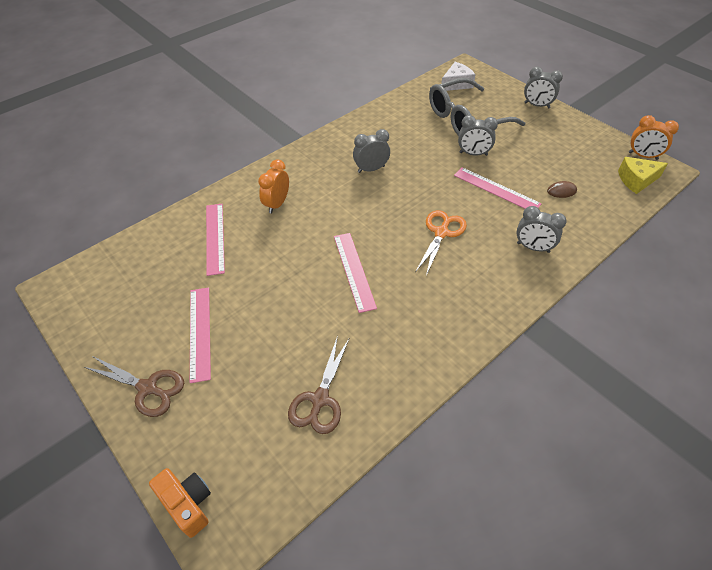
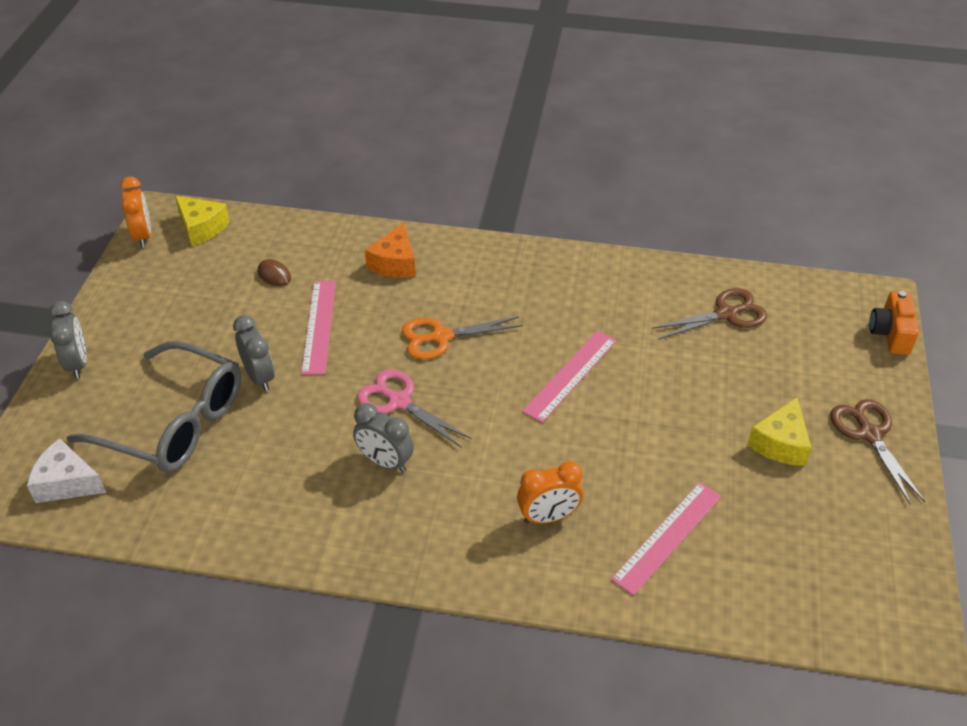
camera: 130 degrees left, 5 degrees down
pink ruler [190,288,211,383] -> yellow cheese [747,397,811,466]
grey clock [516,206,567,253] -> orange cheese [365,222,416,278]
none -> pink scissors [357,369,472,447]

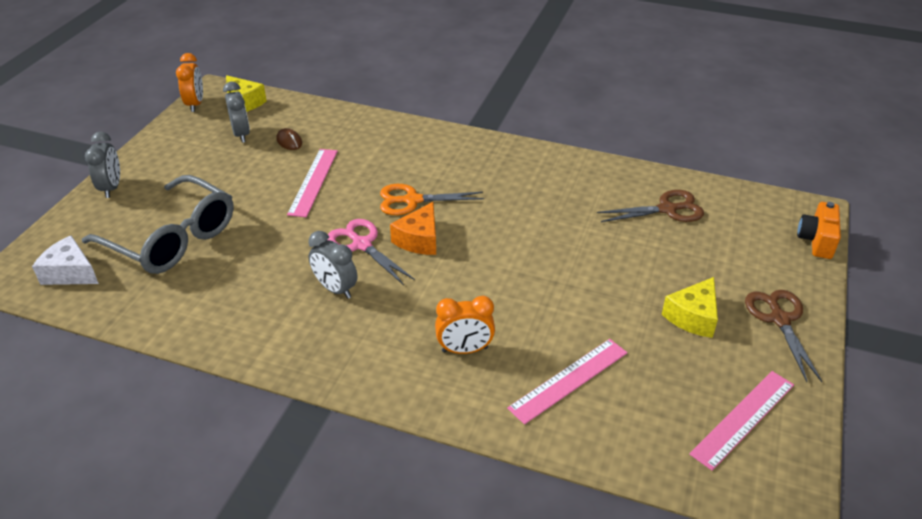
camera: 10 degrees right, 5 degrees down
grey clock [233,315,275,391] -> grey clock moved to [223,82,250,143]
orange cheese [365,222,416,278] -> orange cheese moved to [390,202,436,255]
pink ruler [522,331,617,423] -> pink ruler moved to [689,371,794,471]

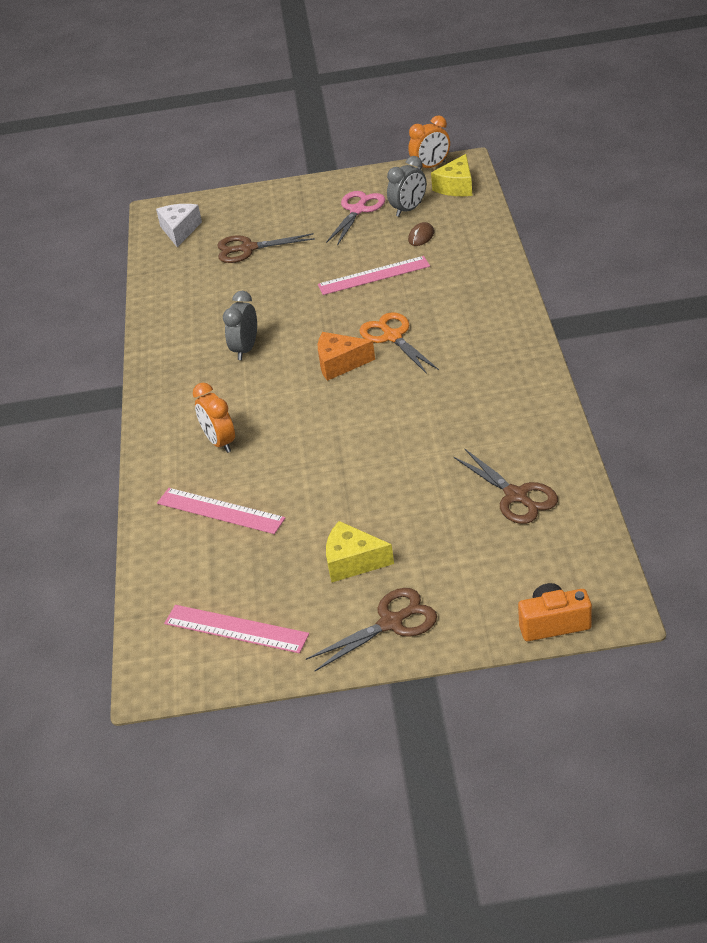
camera: 70 degrees right, 0 degrees up
grey glasses [82,175,234,274] -> brown scissors [217,233,315,263]
grey clock [85,132,120,198] -> none
pink scissors [327,219,415,285] -> pink scissors moved to [326,191,385,246]

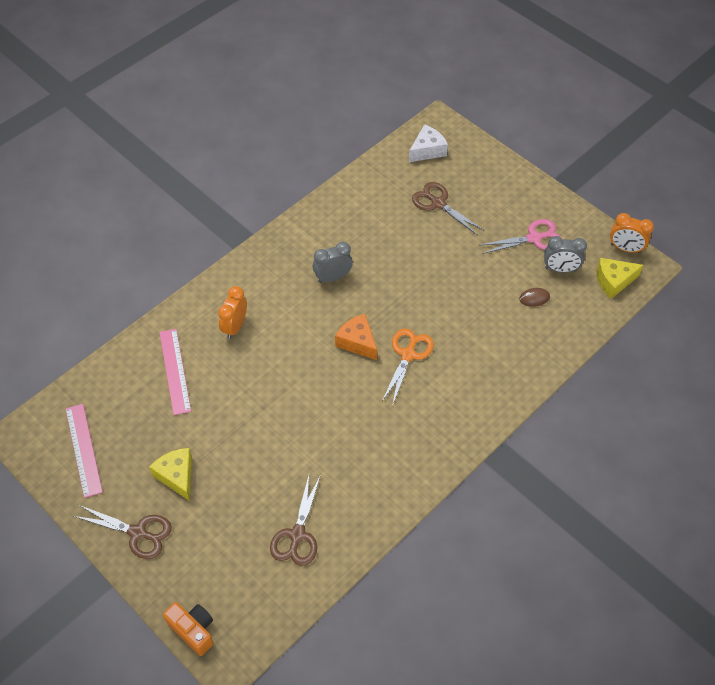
camera: 45 degrees right, 15 degrees up
pink ruler [318,256,430,295] -> none

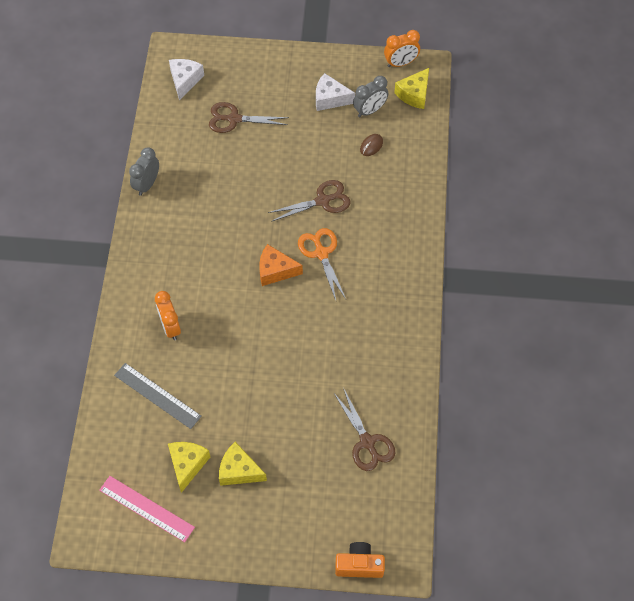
camera: 40 degrees left, 5 degrees up
brown scissors [74,505,172,559] -> brown scissors moved to [268,180,350,222]
pink ruler [159,329,191,415] -> grey ruler [114,363,202,429]
grey clock [313,242,353,283] -> grey clock moved to [129,147,159,196]
pink scissors [481,219,561,254] -> white cheese [316,73,355,111]
none -> yellow cheese [168,442,210,493]

